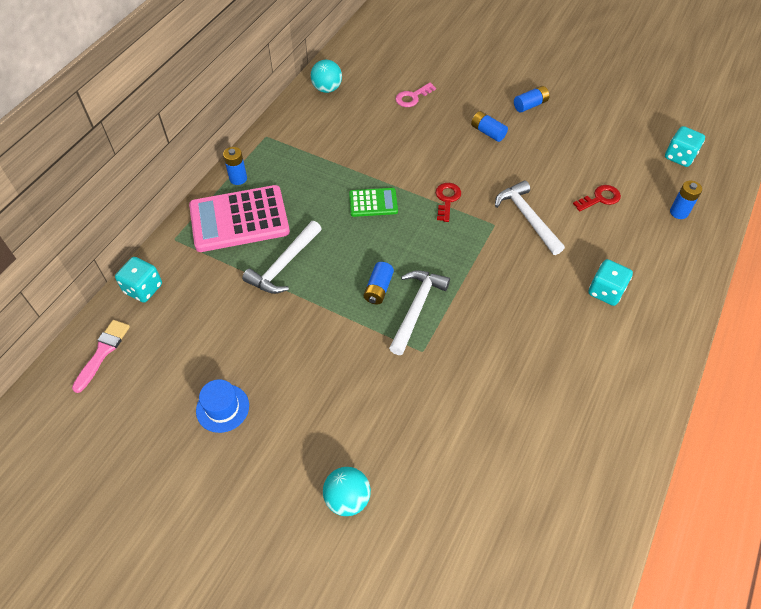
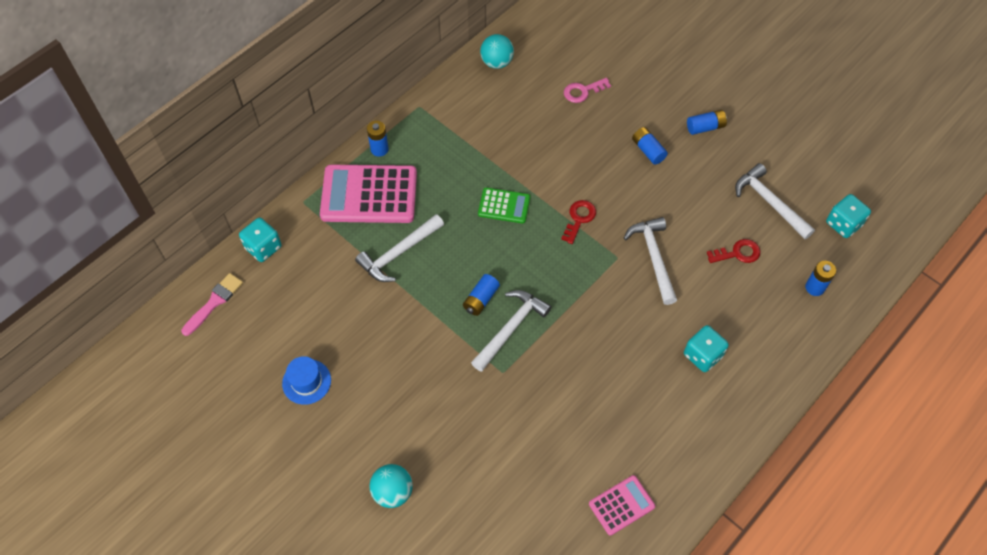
camera: 15 degrees right, 5 degrees up
none -> pink calculator [589,475,655,536]
none -> white hammer [735,163,815,239]

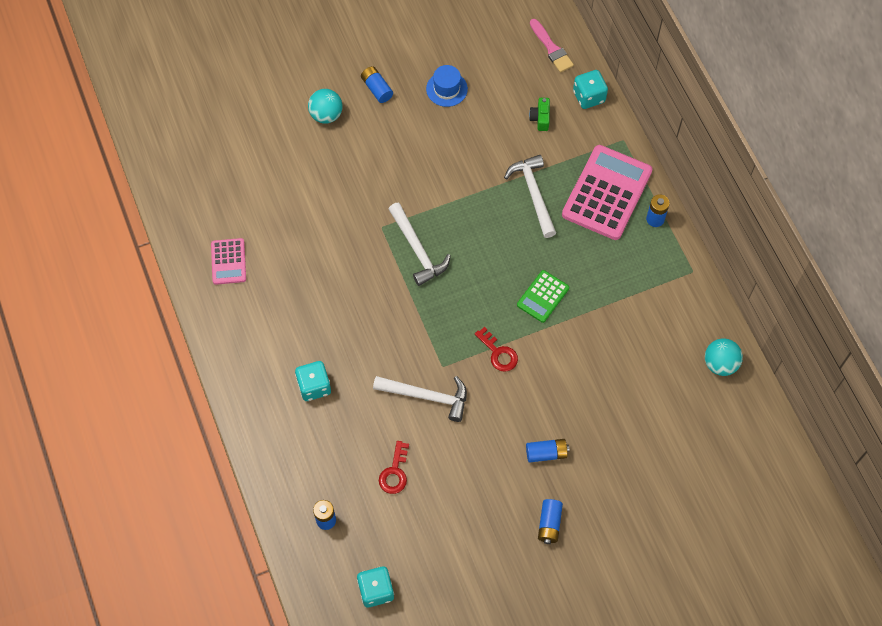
camera: 115 degrees right, 5 degrees up
blue battery [463,274,500,316] -> blue battery moved to [361,66,393,103]
pink key [564,78,611,103] -> none
white hammer [735,163,815,239] -> none
none -> green camera [529,98,550,131]

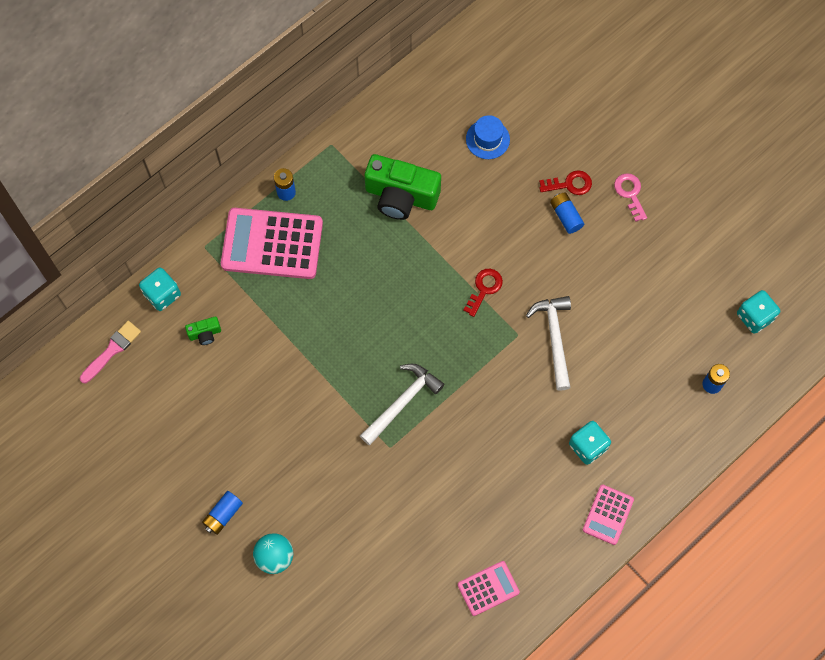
camera: 110 degrees left, 5 degrees up
red key [379,441,409,494] -> red key moved to [539,170,592,195]
blue hat [426,65,468,107] -> blue hat moved to [466,115,510,159]
white hammer [504,155,556,238] -> none
green calculator [517,270,569,323] -> none
blue battery [538,499,563,544] -> pink key [614,173,647,222]
turquoise ball [705,338,743,376] -> none
none -> green camera [365,154,441,220]
none -> pink calculator [583,485,634,545]

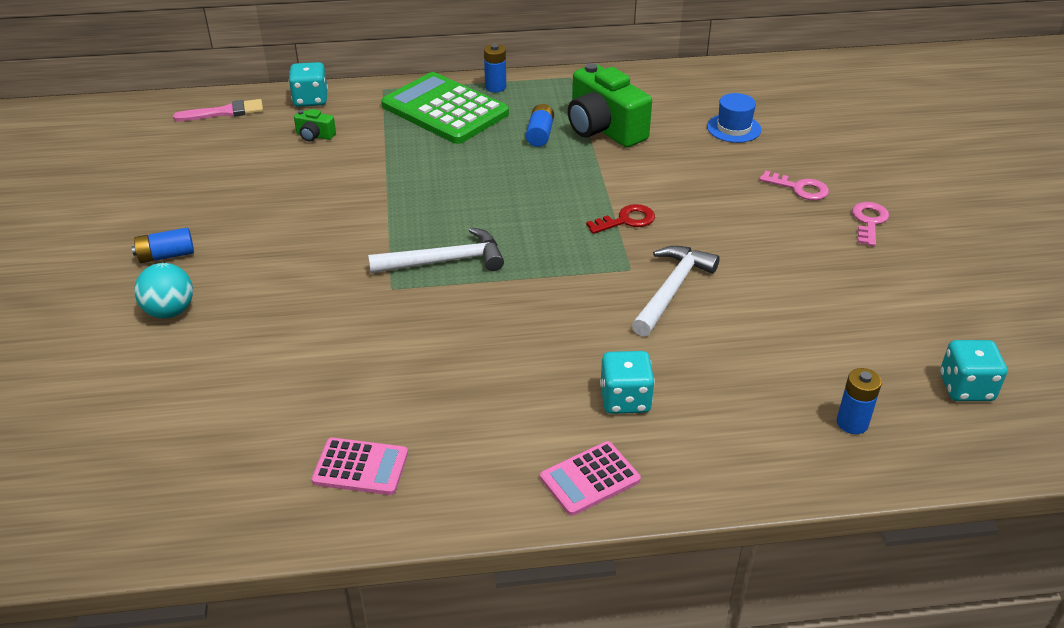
camera: 35 degrees right, 30 degrees down
pink calculator [221,208,323,279] -> green calculator [381,72,509,144]
red key [539,170,592,195] -> pink key [759,171,829,200]
blue battery [550,193,584,234] -> blue battery moved to [526,104,554,147]

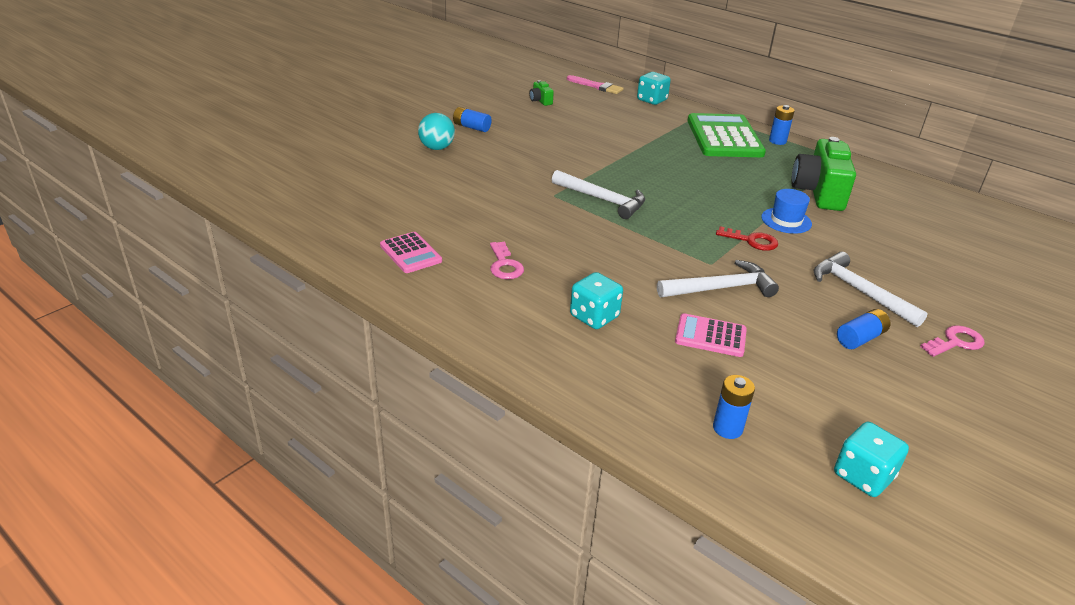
camera: 45 degrees right, 5 degrees down
green camera [294,109,336,142] -> green camera moved to [529,80,554,106]
blue battery [526,104,554,147] -> blue battery moved to [837,309,891,349]
pink calculator [540,441,641,516] -> pink calculator moved to [675,313,747,357]
blue hat [707,93,761,143] -> blue hat moved to [761,189,812,234]
pink key [759,171,829,200] -> pink key moved to [490,242,524,279]
none -> white hammer [814,251,928,327]

